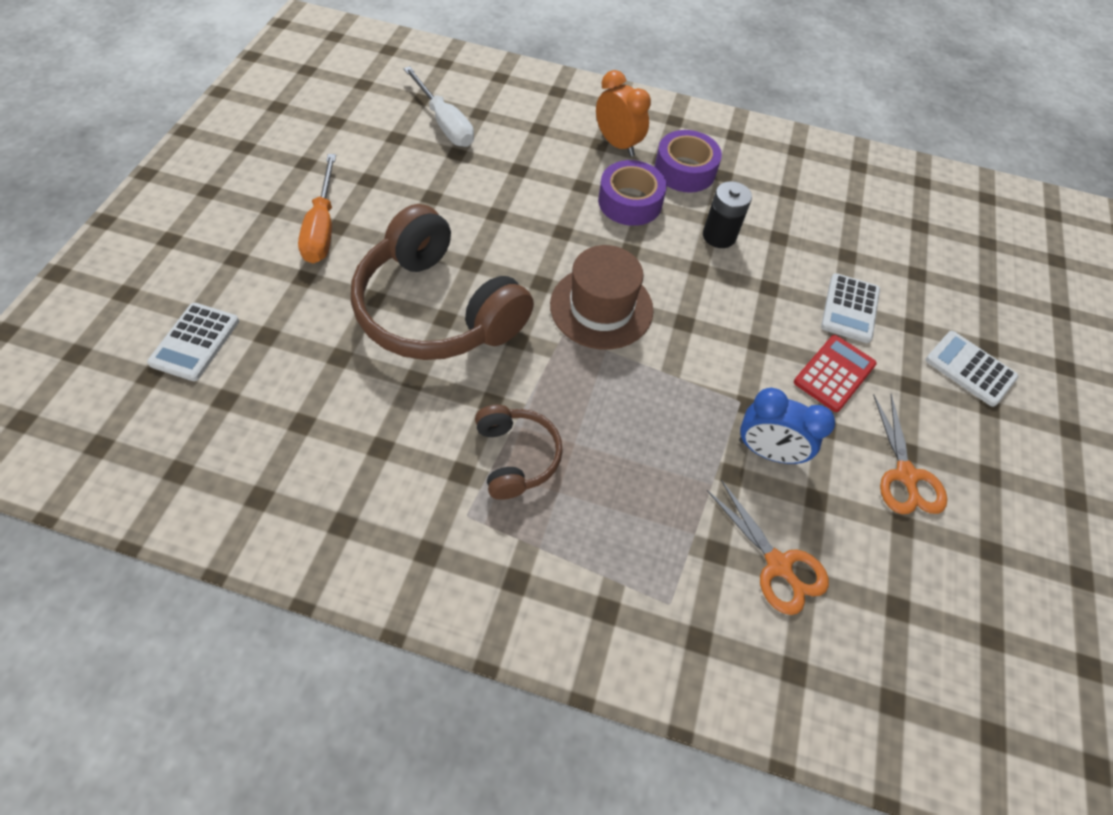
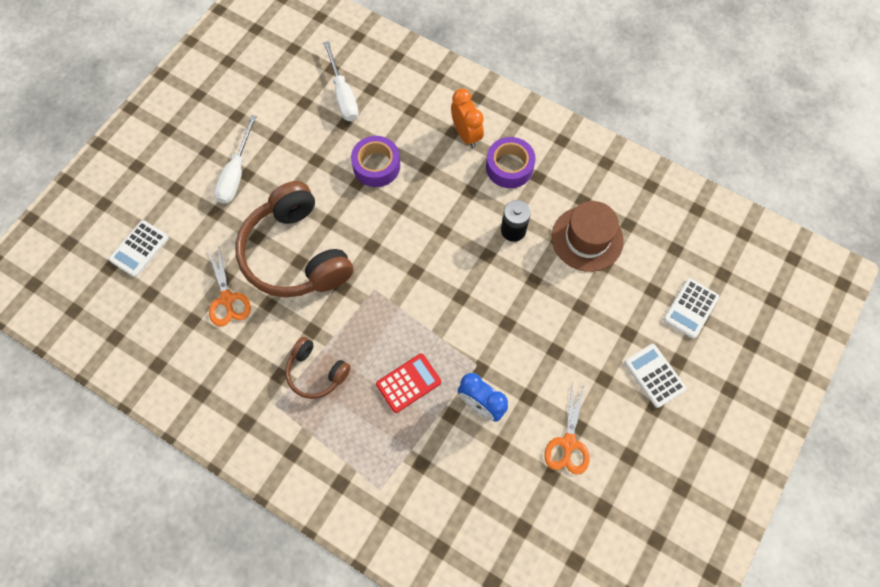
camera: 20 degrees right, 10 degrees up
orange screwdriver [298,154,336,263] -> white screwdriver [214,115,257,204]
brown headphones [475,405,563,500] -> brown headphones turned 120 degrees clockwise [285,337,351,399]
brown hat [550,245,653,350] -> brown hat moved to [552,201,624,272]
purple tape [598,160,667,226] -> purple tape moved to [351,136,400,187]
orange scissors [707,480,829,615] -> orange scissors moved to [208,248,251,326]
red calculator [794,335,877,412] -> red calculator moved to [376,354,441,413]
white calculator [821,273,880,343] -> white calculator moved to [663,278,719,339]

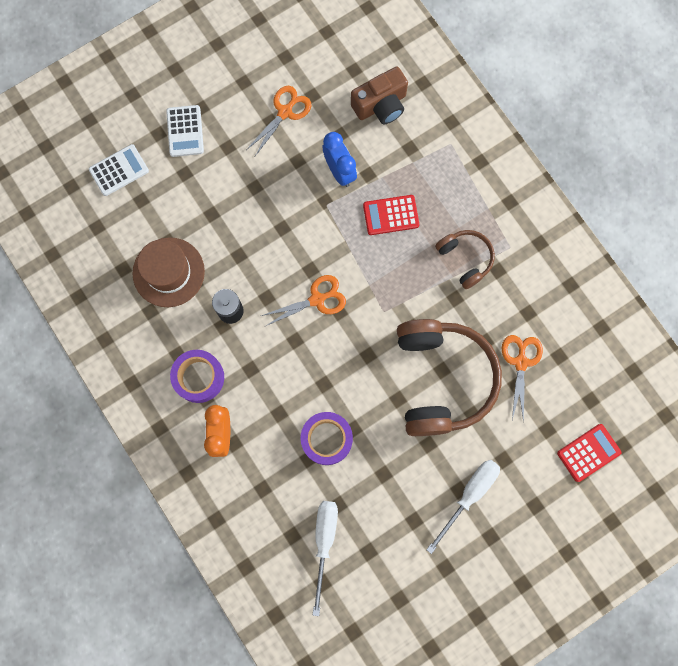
camera: 155 degrees left, 10 degrees up
white calculator [109,220,169,277] -> red calculator [557,424,621,482]
none -> orange scissors [261,275,346,326]
none -> brown camera [351,67,408,124]

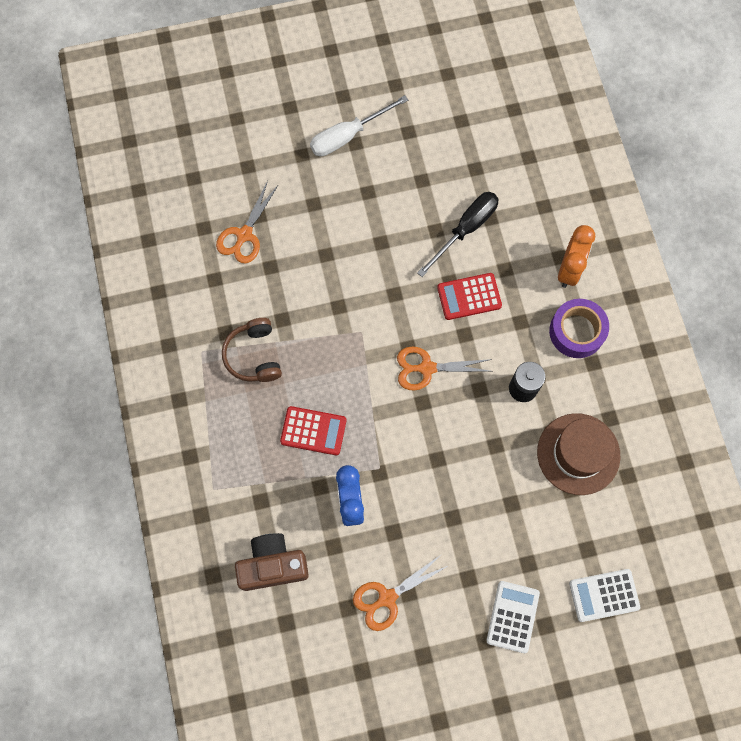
camera: 160 degrees left, 5 degrees down
purple tape [300,412,353,465] -> black screwdriver [417,192,499,277]
white screwdriver [313,501,338,616] -> none
brown headphones [397,319,502,436] -> none
red calculator [557,424,621,482] -> red calculator moved to [437,273,502,320]

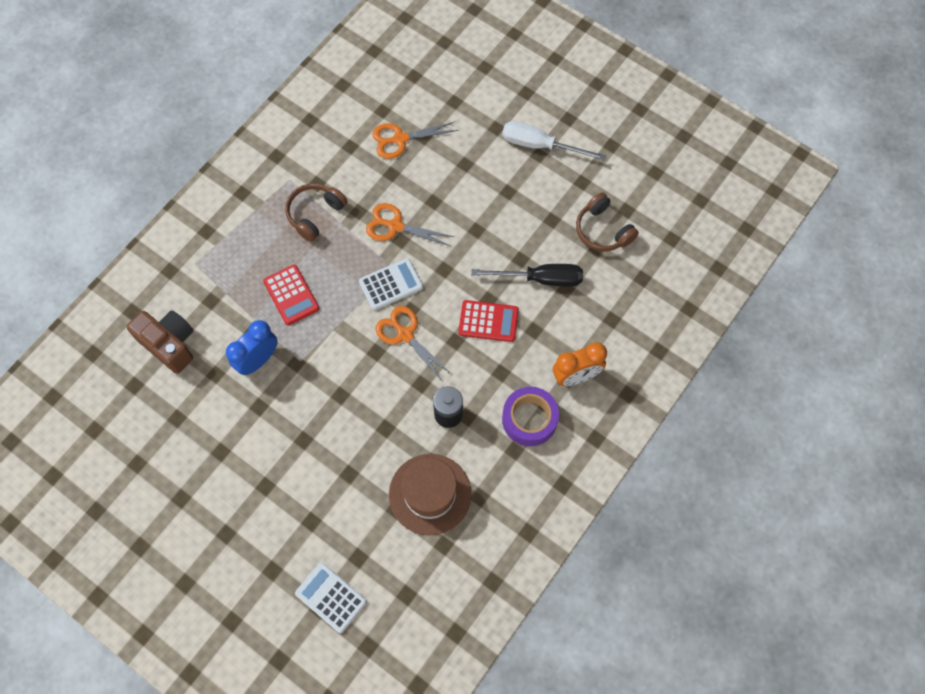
camera: 50 degrees right, 5 degrees down
orange scissors [353,556,448,631] -> orange scissors moved to [366,203,455,247]
red calculator [437,273,502,320] -> red calculator turned 150 degrees clockwise [458,300,519,342]
white calculator [486,581,540,653] -> white calculator moved to [359,258,423,310]
none -> brown headphones [576,192,639,251]

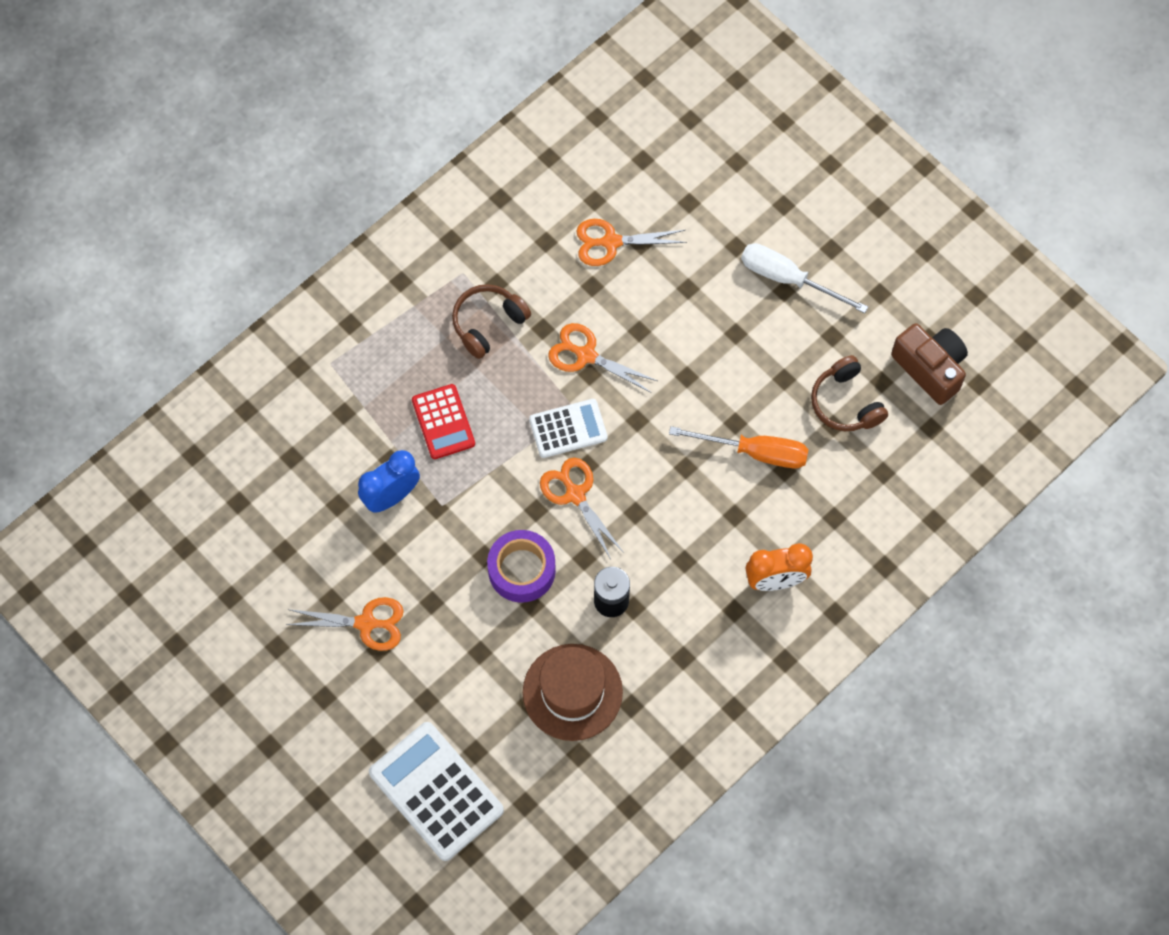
camera: 10 degrees right, 0 degrees up
brown camera [126,310,193,374] -> brown camera moved to [891,323,968,405]
white calculator [295,563,367,633] -> white calculator [369,722,504,861], size x1.64
red calculator [458,300,519,342] -> none
black screwdriver [471,264,583,287] -> orange screwdriver [669,426,809,468]
purple tape [502,387,559,446] -> purple tape moved to [487,530,556,603]
none -> orange scissors [286,597,403,651]

